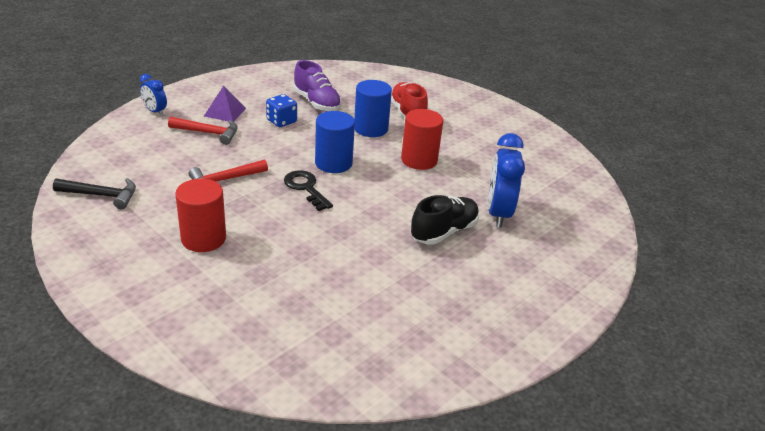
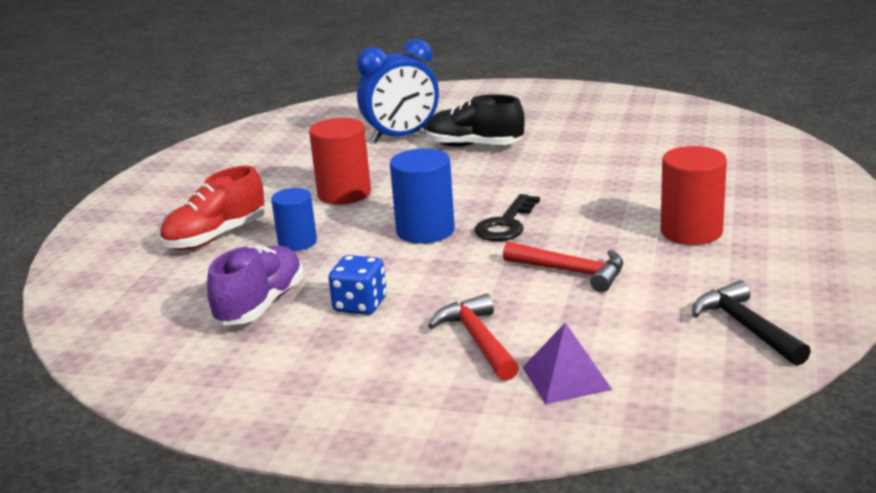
camera: 115 degrees left, 10 degrees down
blue clock [140,74,167,116] -> none
purple pyramid [204,85,246,122] -> purple pyramid moved to [522,323,612,404]
blue cylinder [354,80,392,137] -> blue cylinder [271,188,317,251], size x0.66

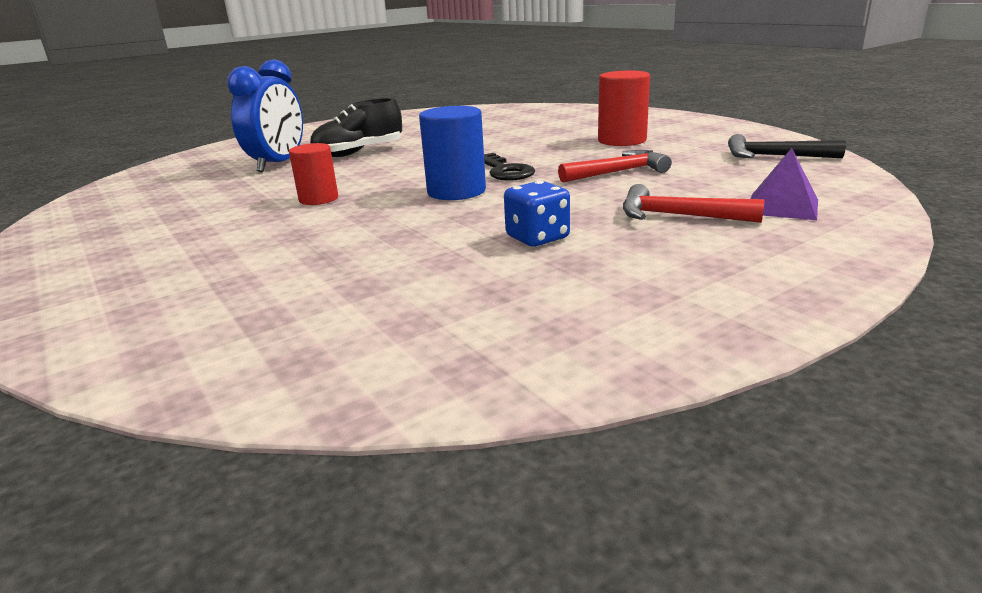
camera: 50 degrees left, 0 degrees up
red shoe [159,166,264,250] -> none
purple shoe [207,245,303,326] -> none
blue cylinder [271,188,317,251] -> none
red cylinder [309,118,371,205] -> red cylinder [289,143,338,205], size x0.66

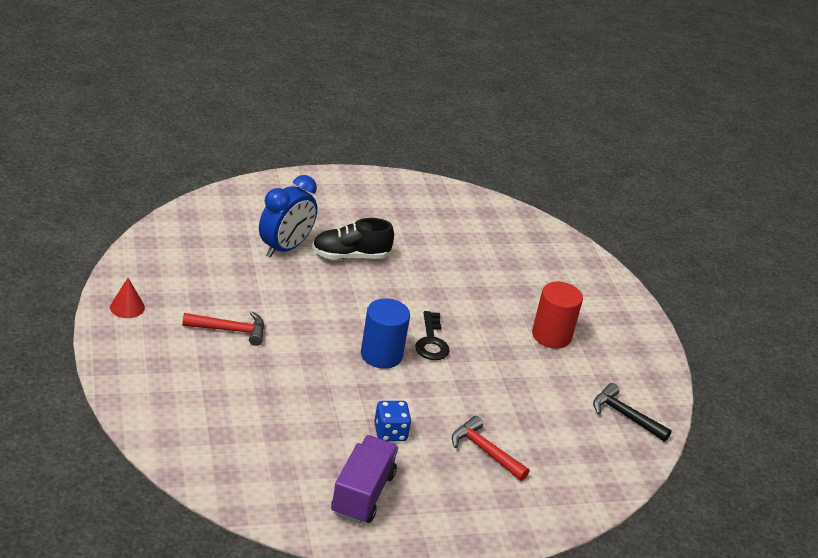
camera: 15 degrees right, 10 degrees up
red cylinder [289,143,338,205] -> none
red hammer [558,150,672,183] -> red hammer moved to [182,311,264,346]
purple pyramid [751,148,818,220] -> none
none -> red cone [110,278,145,318]
none -> purple truck [331,435,398,524]

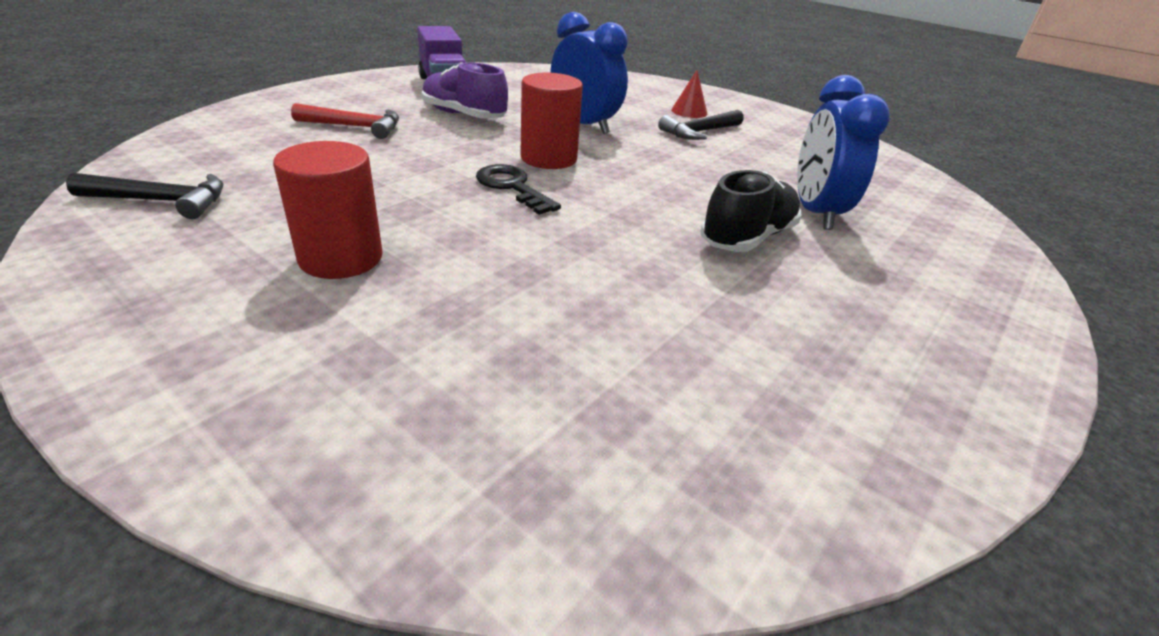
camera: 145 degrees right, 0 degrees up
red cone [110,278,145,318] -> red cone moved to [671,70,707,118]
red hammer [182,311,264,346] -> black hammer [658,110,743,140]
blue cylinder [361,298,410,369] -> red cylinder [520,72,583,169]
blue dice [374,401,411,441] -> purple shoe [422,62,508,119]
none -> blue clock [551,12,628,134]

